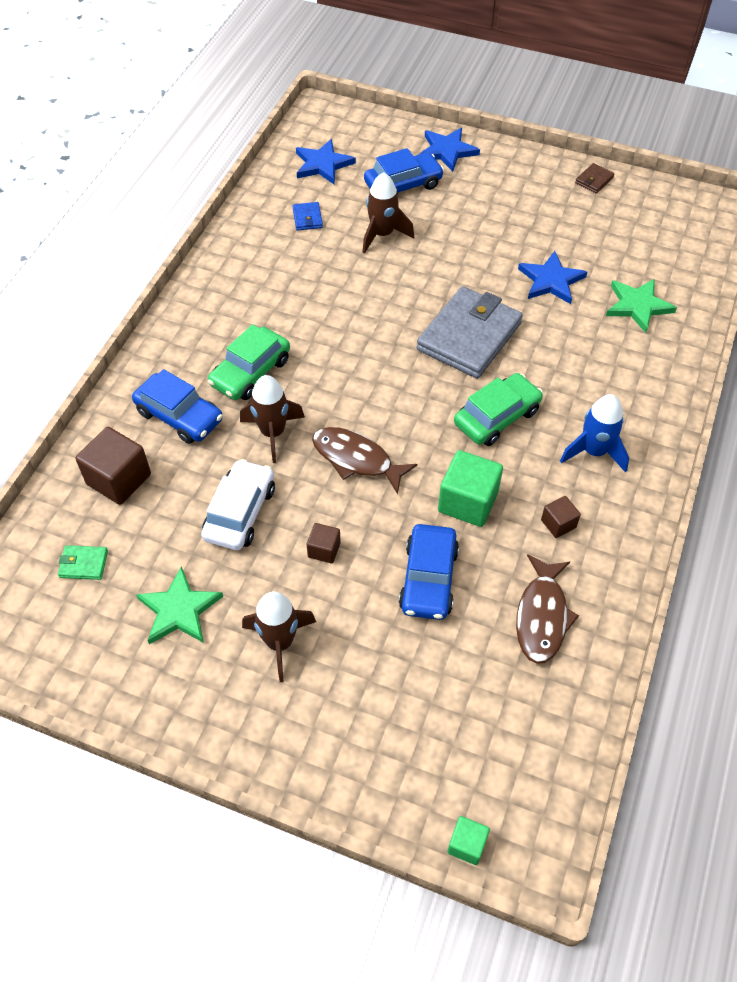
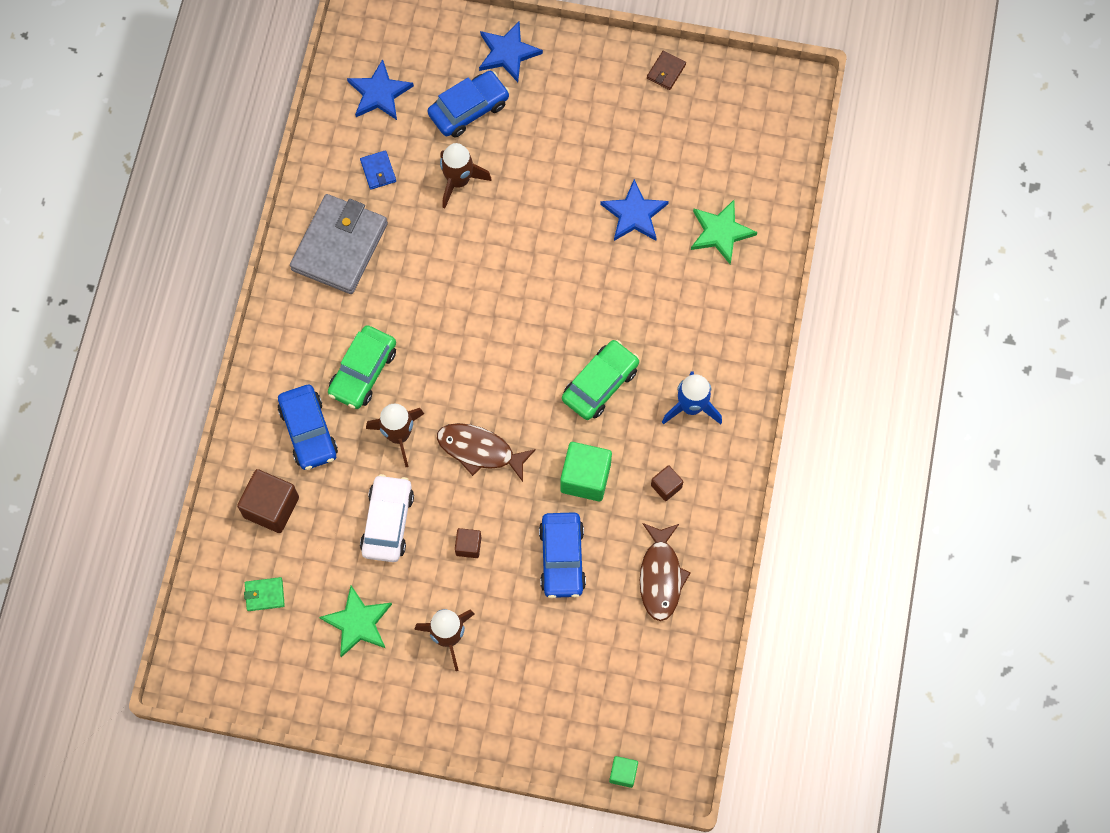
camera: 10 degrees left, 15 degrees up
blue car [132,369,223,444] -> blue car turned 45 degrees clockwise [278,385,338,470]
grey wallet [417,286,523,379] -> grey wallet moved to [290,194,388,294]

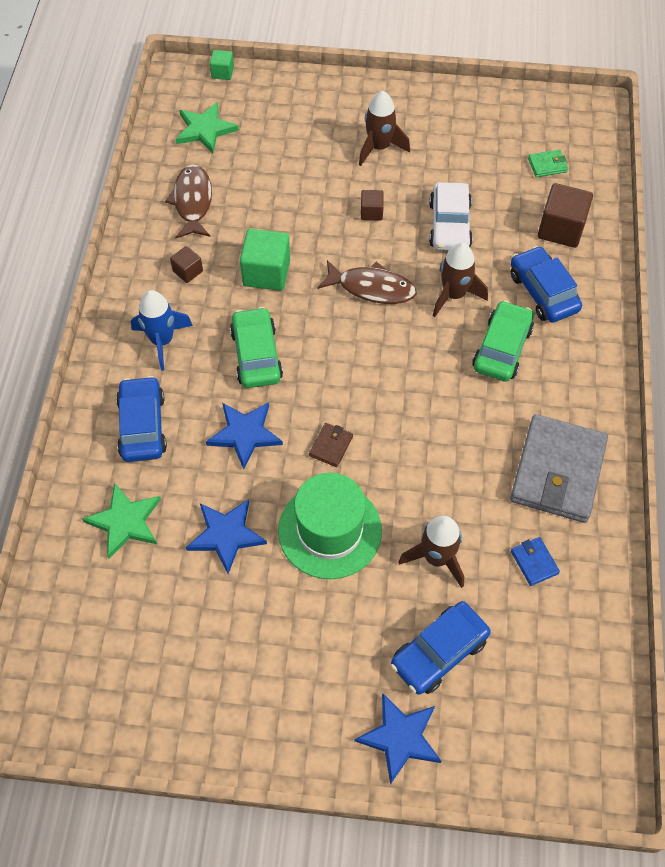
camera: 175 degrees right, 10 degrees down
green star [319,585,392,657] -> green star moved to [176,102,239,153]
blue star [347,59,414,120] -> blue star moved to [206,402,283,469]
blue car [539,512,586,598] -> blue car moved to [116,376,167,462]
green car [562,340,639,420] -> green car turned 135 degrees clockwise [230,307,283,388]
brown wallet [647,50,686,90] -> brown wallet moved to [309,423,353,467]
none -> green hat [278,472,382,579]

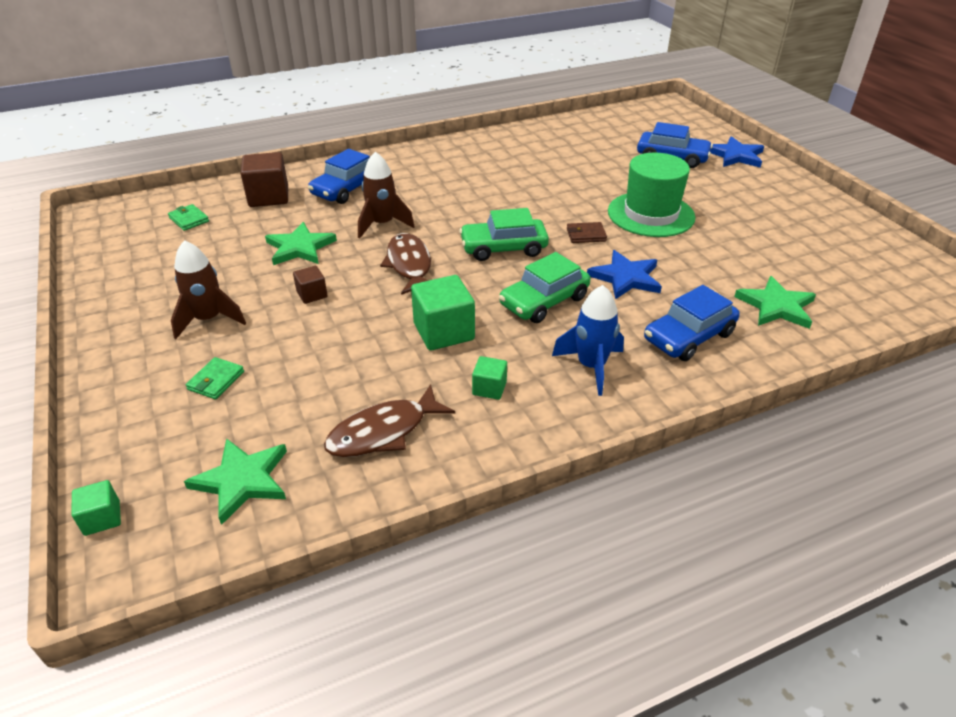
camera: 120 degrees left, 20 degrees down
brown cube [170,246,203,283] -> green cube [472,356,507,400]
blue star [186,499,267,574] -> none
brown rocket [398,516,464,588] -> none
white car [429,182,473,251] -> green star [265,222,337,265]
green car [472,300,534,382] -> green car moved to [459,208,549,261]
grey wallet [510,414,608,523] -> none
blue wallet [511,537,560,586] -> none
none -> green wallet [186,357,244,399]

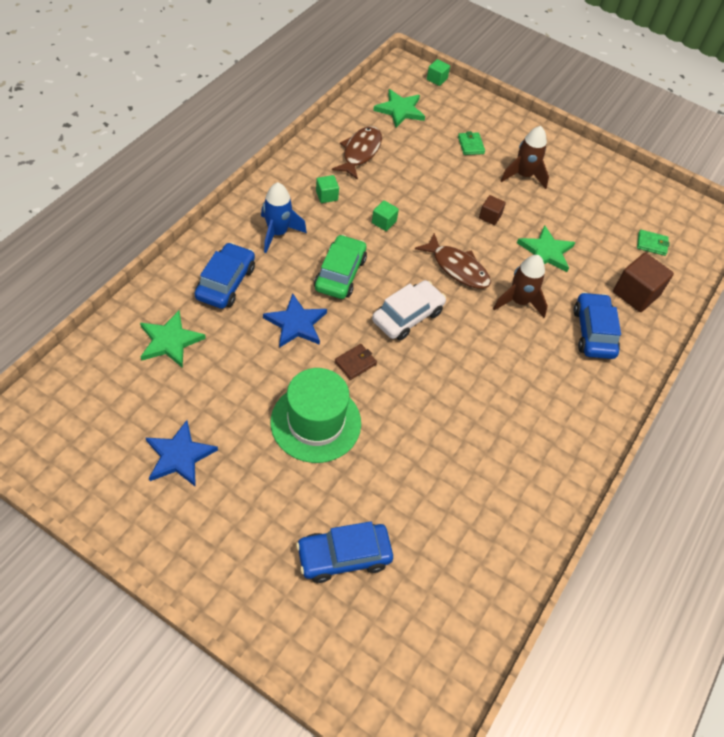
camera: 140 degrees right, 15 degrees up
green cube [411,275,475,351] -> green cube [372,200,399,231], size x0.54
green car [459,208,549,261] -> white car [372,280,446,340]
blue star [710,136,764,167] -> blue star moved to [146,420,218,487]

